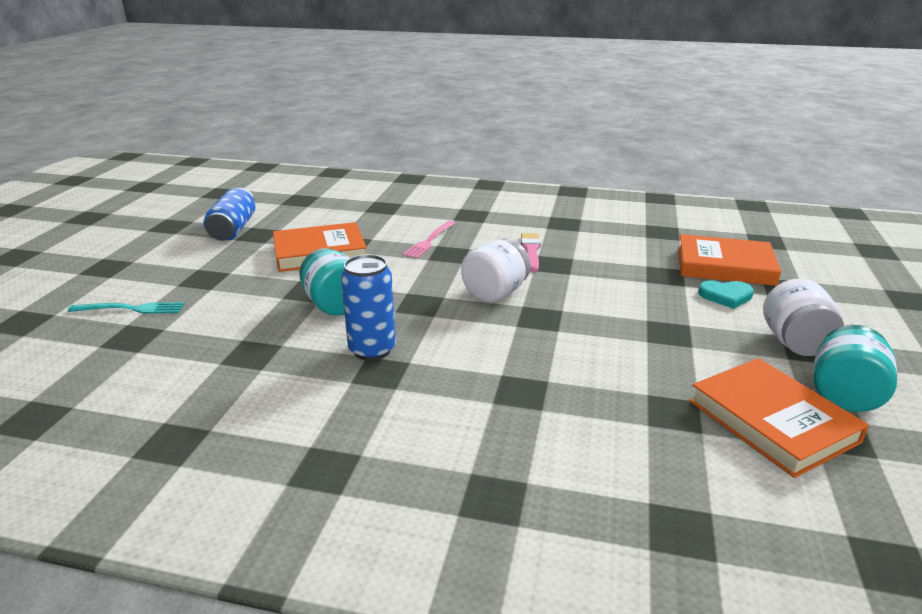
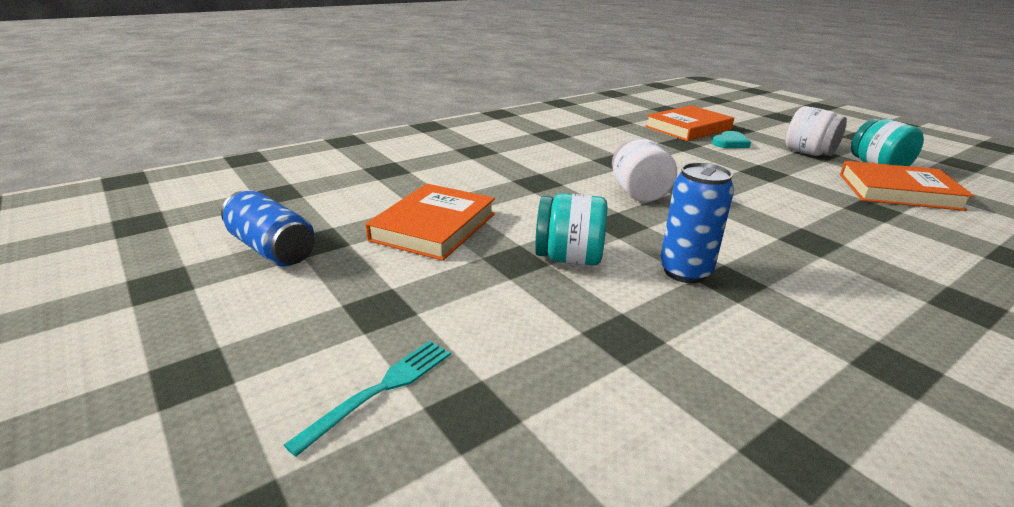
camera: 50 degrees left, 0 degrees up
pink fork [403,221,455,258] -> none
pink brush [521,233,541,272] -> none

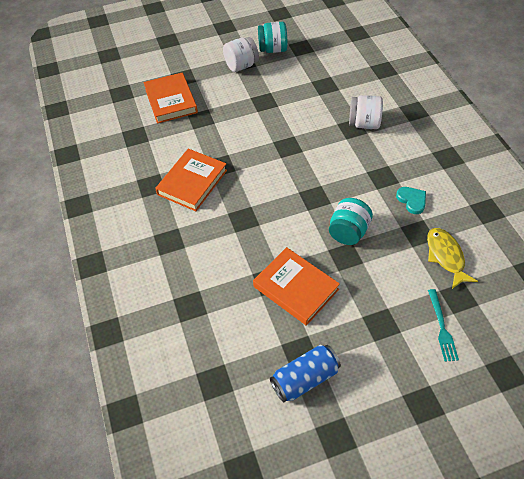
camera: 70 degrees left, 25 degrees up
turquoise fork [284,341,451,457] -> turquoise fork turned 150 degrees counterclockwise [428,289,459,362]
white jar [612,138,677,202] -> white jar moved to [349,95,383,129]
blue can [660,162,734,283] -> none
turquoise heart [712,131,751,148] -> turquoise heart moved to [396,187,426,214]
orange book [840,161,974,211] -> orange book moved to [155,149,227,211]
none -> yellow fish [427,228,478,289]

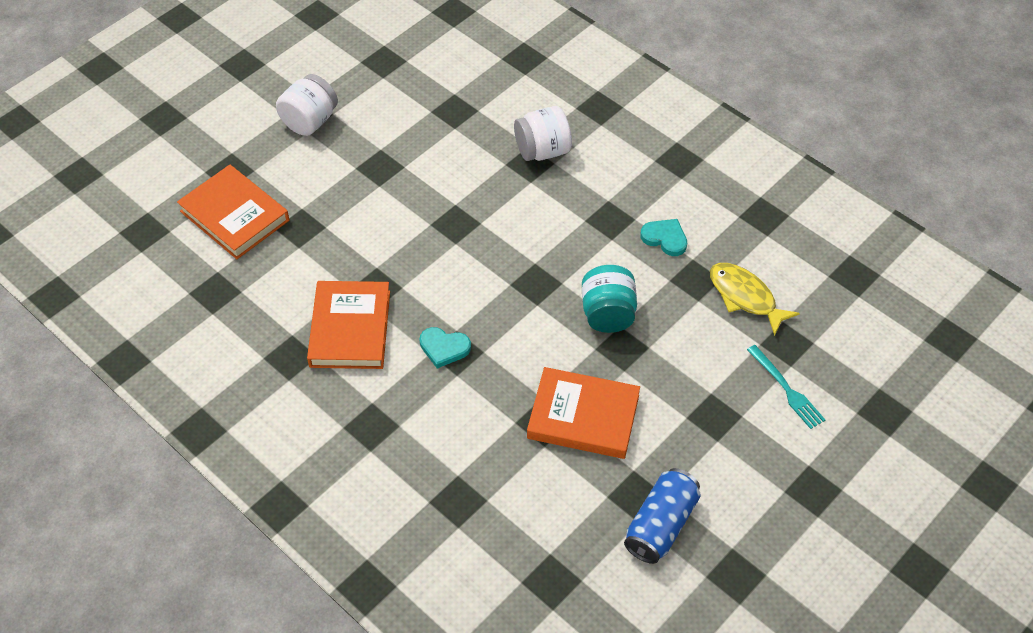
camera: 30 degrees left, 0 degrees up
turquoise jar [258,22,288,53] -> none
none -> turquoise heart [420,327,471,368]

